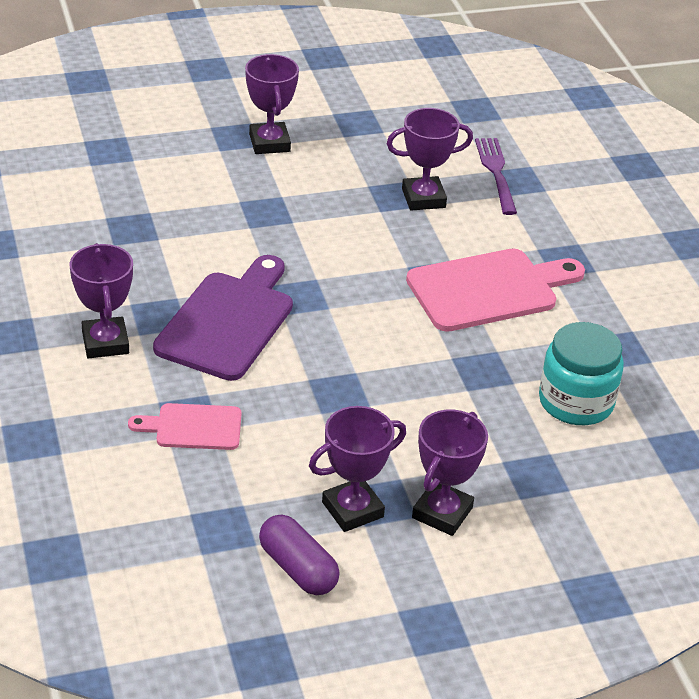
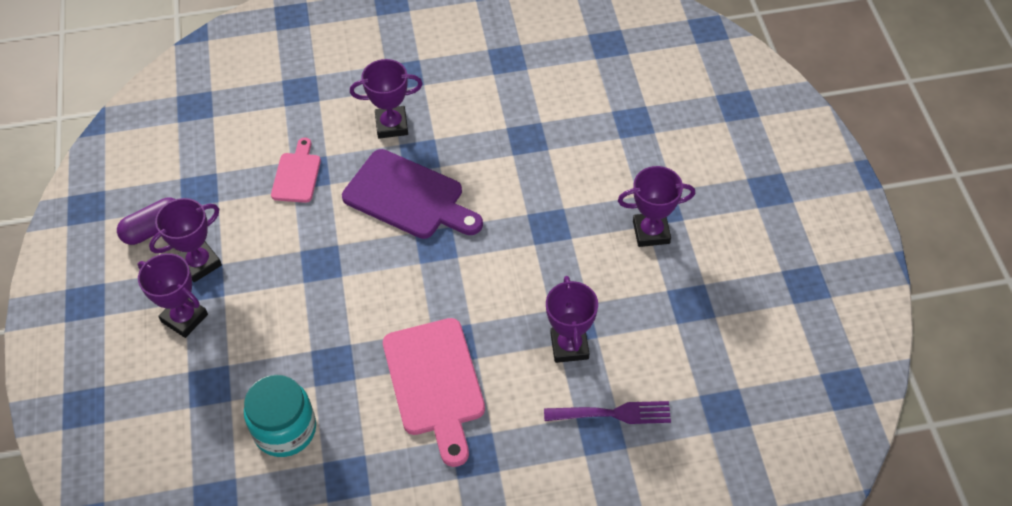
camera: 100 degrees right, 15 degrees up
purple trophy [309,406,406,532] -> purple trophy turned 75 degrees clockwise [149,198,222,282]

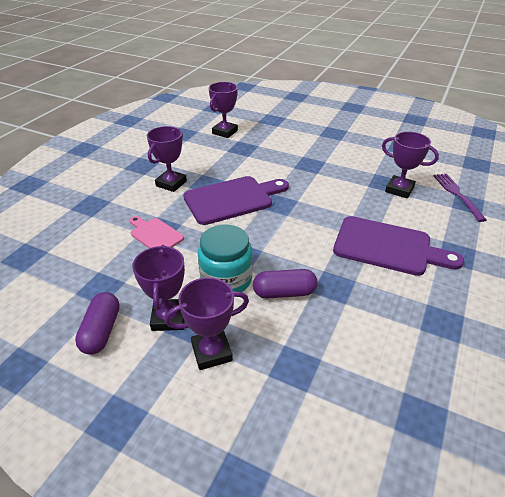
camera: 55 degrees left, 15 degrees down
turquoise jar [244,375,316,457] -> turquoise jar moved to [198,225,253,292]
pink cutting board [383,318,485,467] -> purple cutting board [333,216,464,276]
purple fork [544,401,671,424] -> purple fork turned 45 degrees counterclockwise [433,174,487,222]
purple trophy [618,166,695,247] -> purple trophy moved to [209,82,238,138]
none -> purple capsule [253,269,318,299]

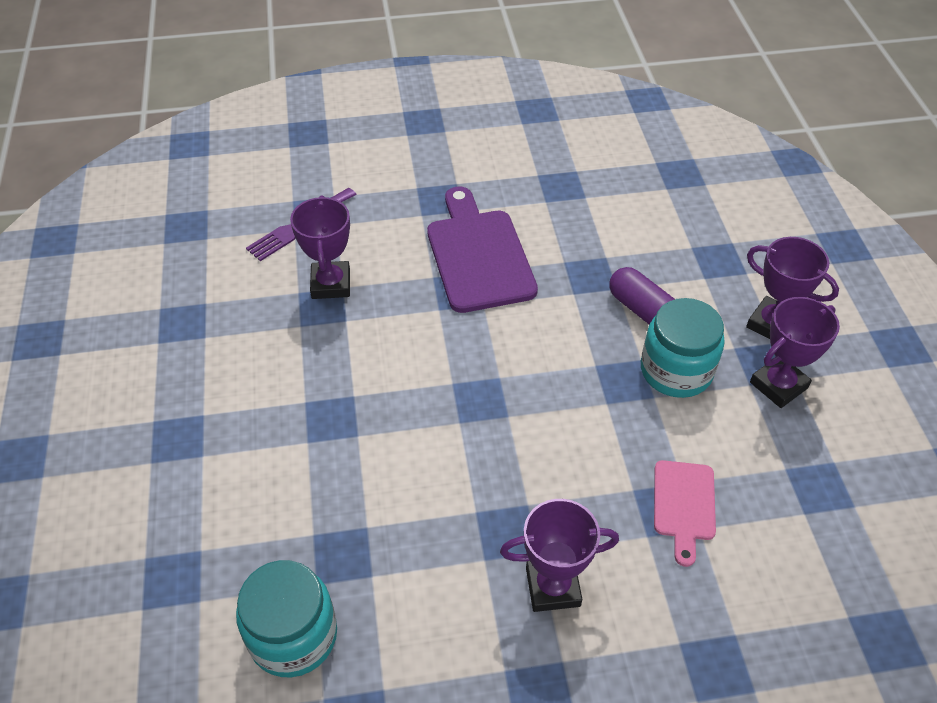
camera: 125 degrees left, 10 degrees up
purple capsule [75,292,120,355] -> none
purple cutting board [183,176,289,225] -> none
purple trophy [209,82,238,138] -> turquoise jar [236,560,337,677]

